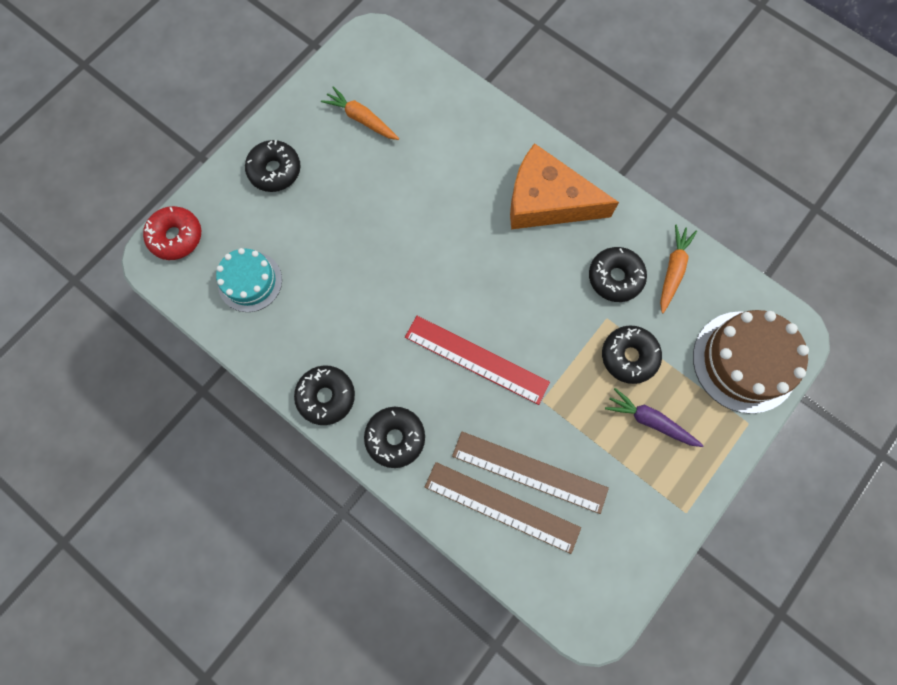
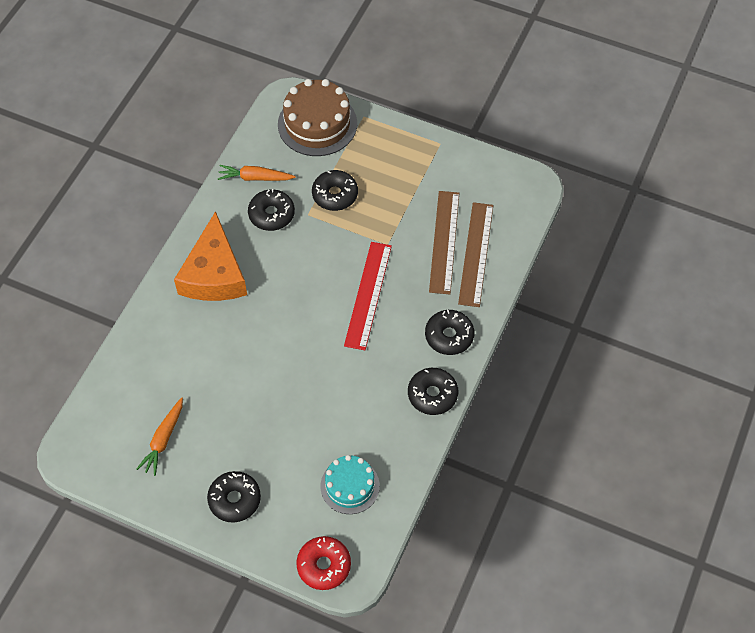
camera: 105 degrees left, 15 degrees down
purple carrot [605,388,704,447] -> none

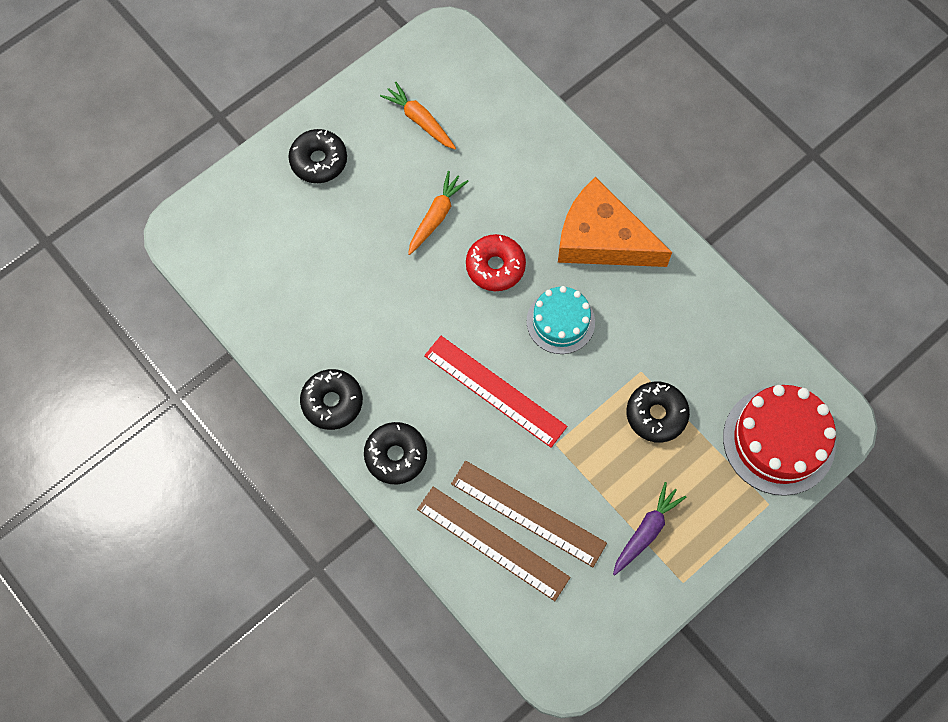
camera: 115 degrees right, 10 degrees up
orange carrot [218,165,295,181] -> orange carrot moved to [408,171,469,255]
black donut [248,189,295,231] -> none
brown cake [278,79,357,156] -> red cake [723,385,836,496]
red donut [296,536,351,590] -> red donut moved to [466,234,526,291]
turquoise cake [320,455,380,514] -> turquoise cake moved to [527,286,595,354]
none -> purple carrot [613,482,686,575]

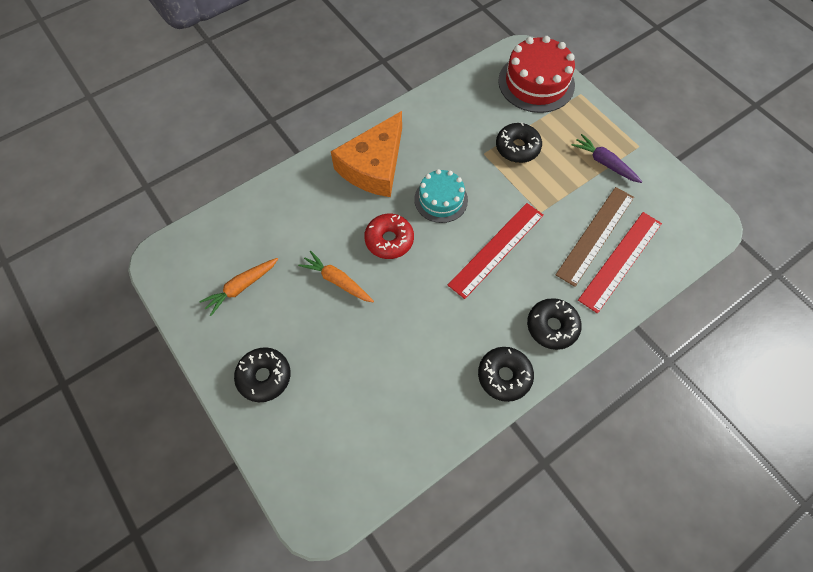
camera: 85 degrees left, 5 degrees down
brown ruler [417,487,571,601] -> red ruler [578,212,662,314]

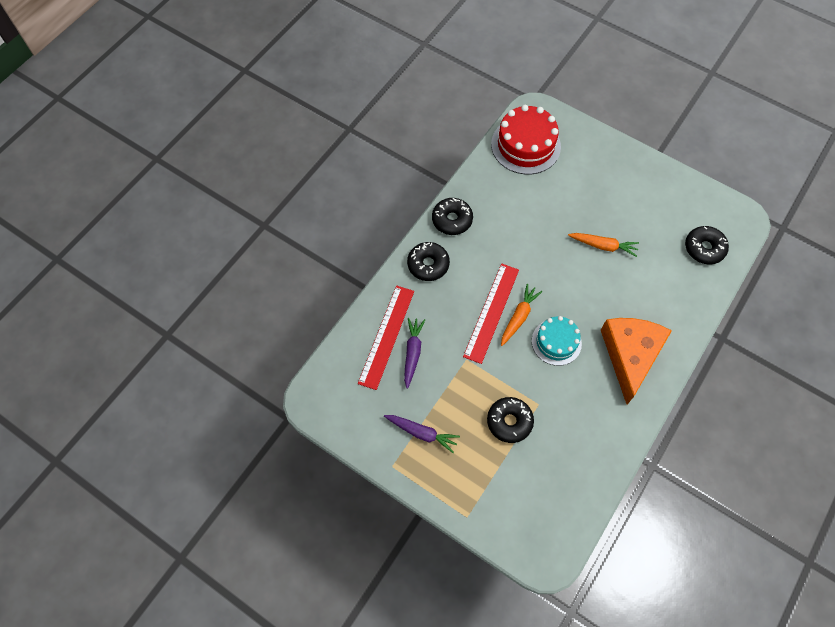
camera: 160 degrees right, 0 degrees up
orange carrot [199,258,278,316] -> orange carrot moved to [501,284,543,346]
black donut [234,347,291,402] -> black donut moved to [685,226,729,264]
red donut [364,214,414,259] -> none
red cake [498,36,575,113] -> red cake moved to [491,105,561,174]
brown ruler [555,187,634,287] -> purple carrot [404,318,425,389]

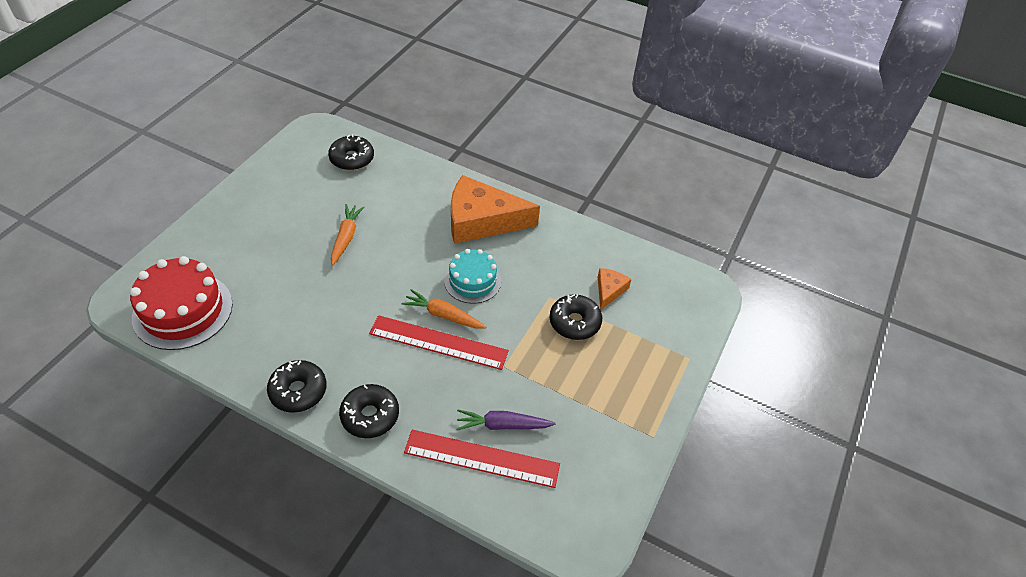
camera: 100 degrees left, 15 degrees down
purple carrot [384,415,460,453] -> none
none -> orange cheese [598,268,631,310]

